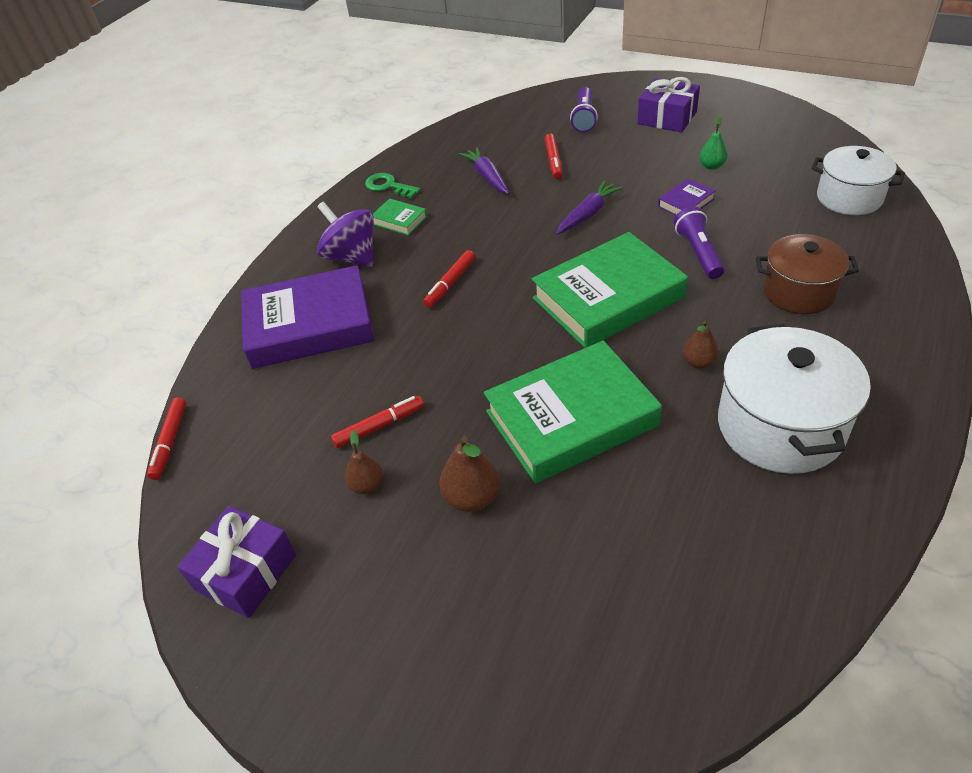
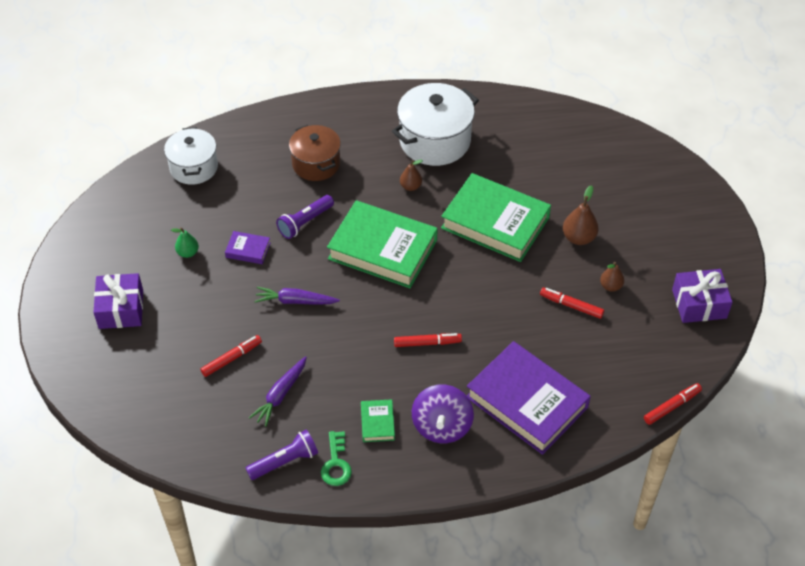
camera: 130 degrees left, 5 degrees up
purple flashlight [570,87,598,132] -> purple flashlight moved to [246,430,318,480]

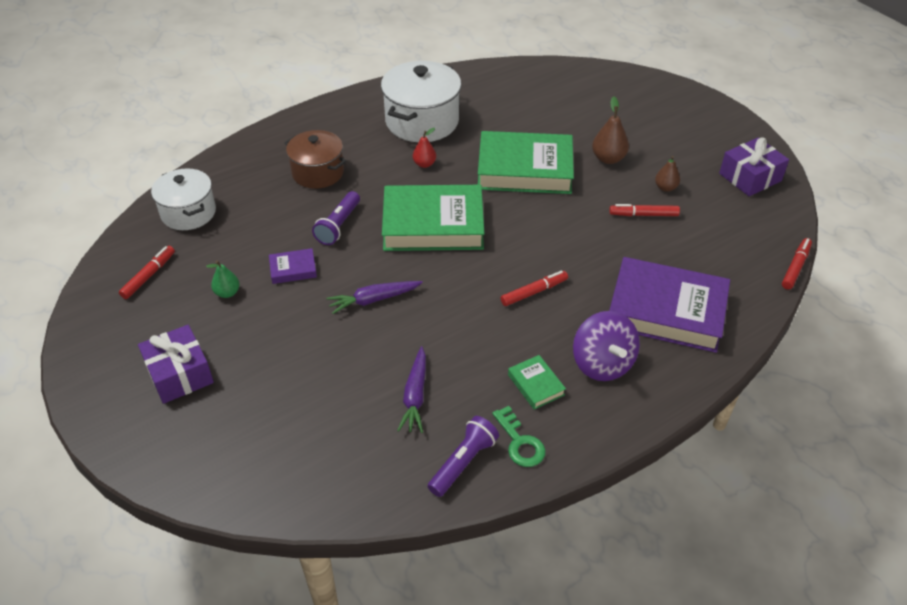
camera: 25 degrees left, 5 degrees down
red marker [200,335,262,377] -> red marker moved to [119,246,175,299]
brown pear [400,160,423,191] -> red pear [413,128,436,168]

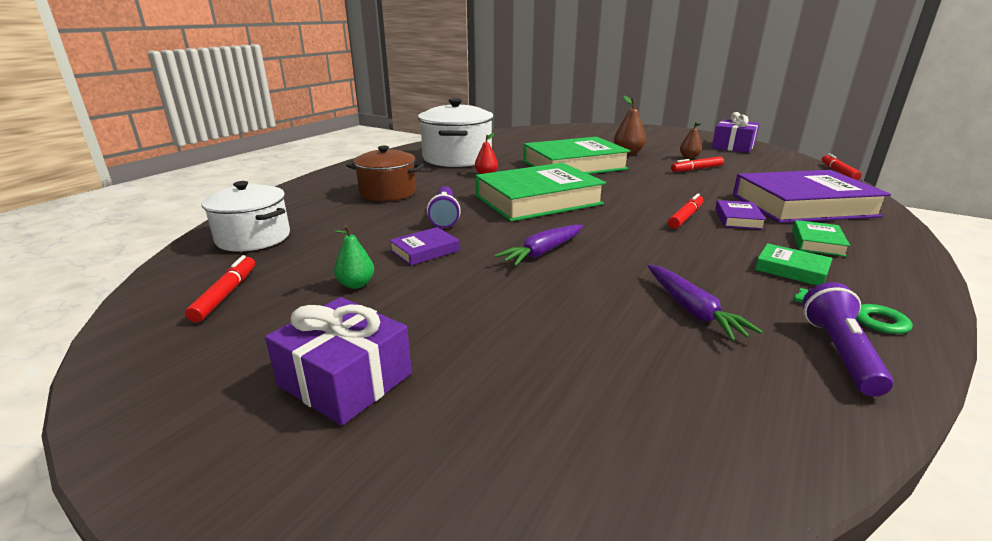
camera: 25 degrees left, 20 degrees down
purple spinning top [573,311,640,381] -> green book [792,220,850,257]
none -> purple book [715,200,766,230]

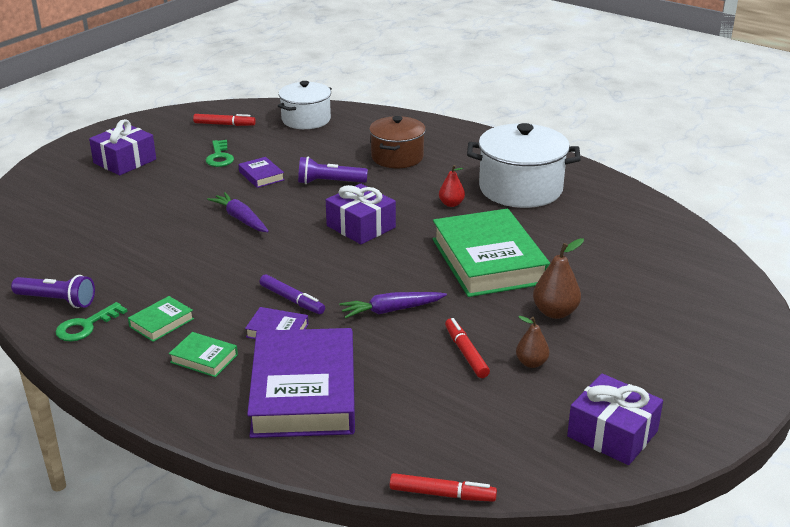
camera: 95 degrees right, 5 degrees up
green pear [334,225,374,289] -> green key [206,140,234,167]
green book [475,163,606,222] -> purple gift [326,184,396,244]
purple carrot [647,265,763,341] -> purple carrot moved to [339,292,447,319]
red marker [668,193,703,229] -> purple marker [260,274,325,314]

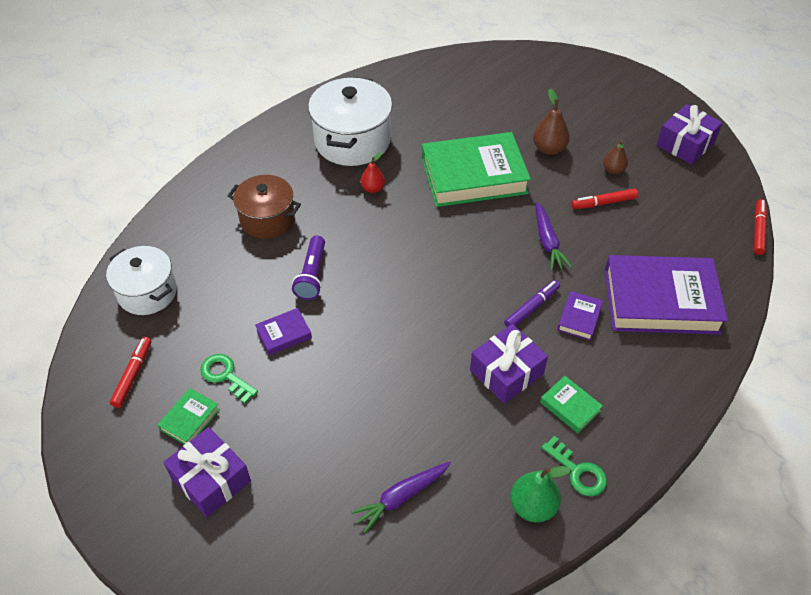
camera: 85 degrees left, 20 degrees up
purple flashlight [11,275,95,308] -> green pear [510,466,571,522]
green book [169,332,238,377] -> green book moved to [158,388,220,444]
green key [206,140,234,167] -> green key turned 135 degrees counterclockwise [200,354,258,404]
purple carrot [207,192,269,232] -> purple carrot moved to [351,462,450,533]
purple gift [326,184,396,244] -> purple gift moved to [470,324,548,404]

